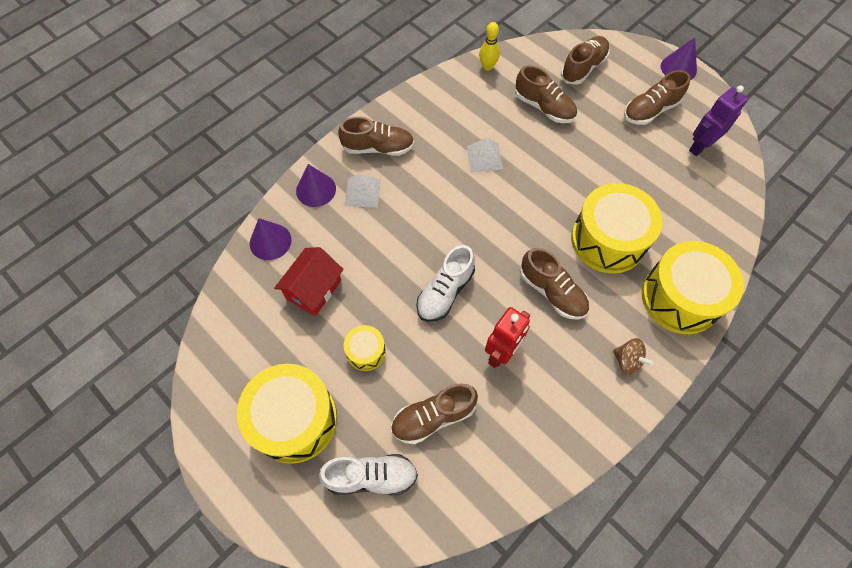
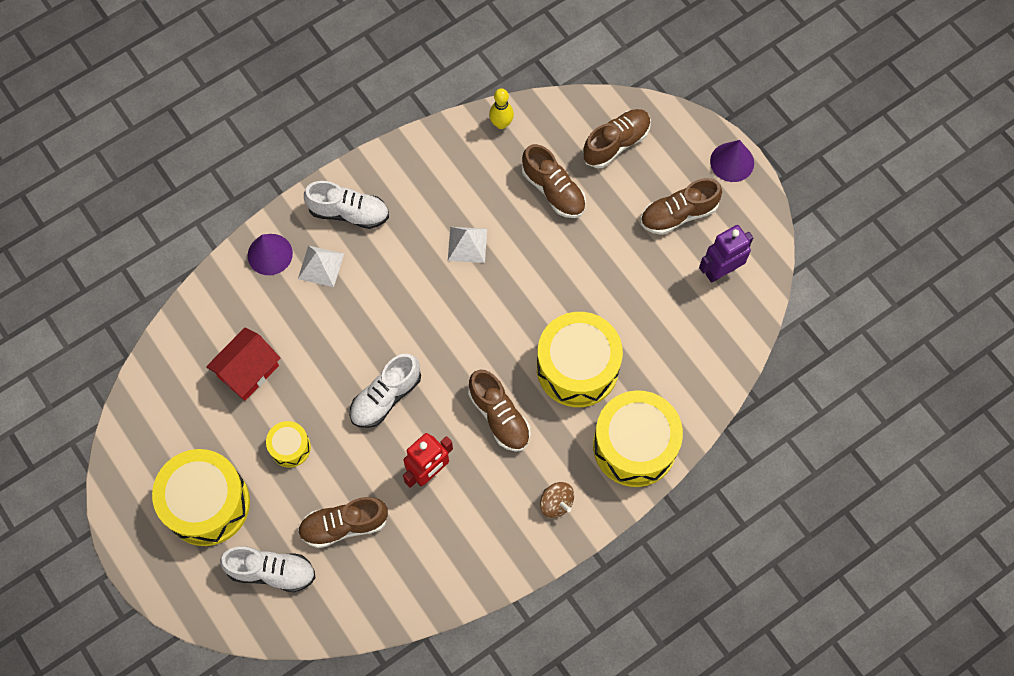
camera: 10 degrees right, 5 degrees up
purple cone [250,218,291,260] -> none
brown shoe [338,117,414,156] -> white shoe [304,181,389,229]

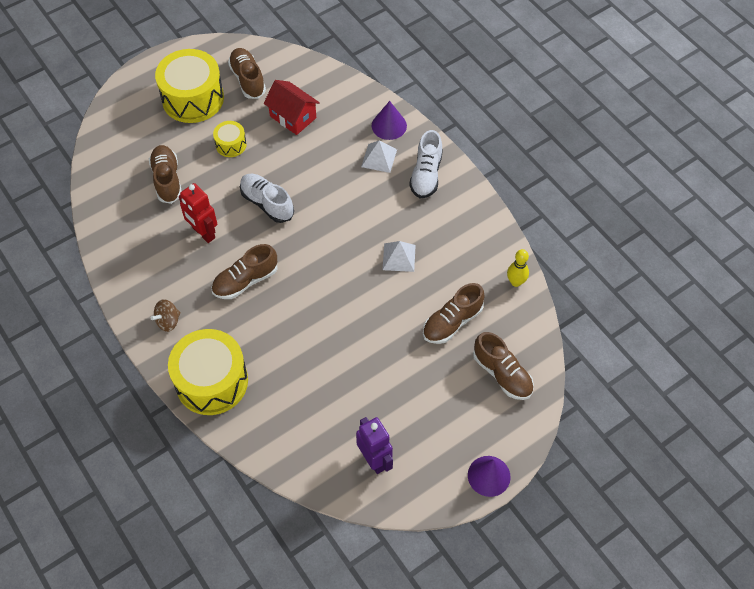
camera: 90 degrees right, 10 degrees down
white shoe [220,546,315,592] -> none
yellow drum [537,312,623,407] -> none
brown shoe [641,178,722,235] -> brown shoe moved to [228,48,266,99]

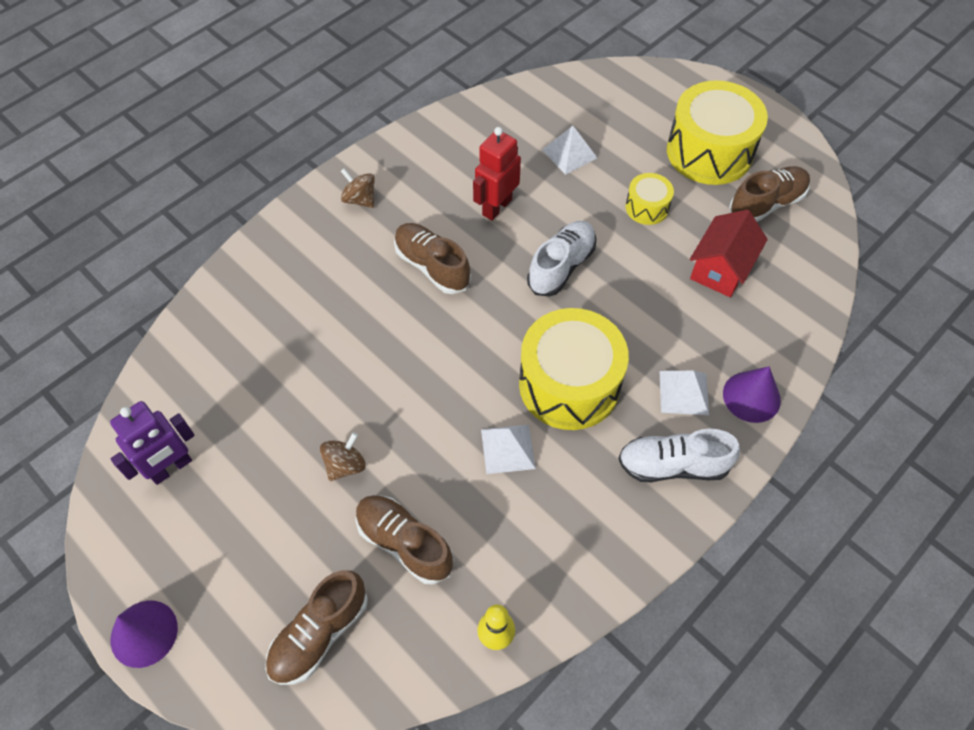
camera: 80 degrees right, 0 degrees up
brown shoe [149,145,182,204] -> white pyramid [542,126,597,175]
yellow drum [168,329,248,415] -> yellow drum moved to [519,308,629,430]
none -> brown spinning top [320,432,366,481]

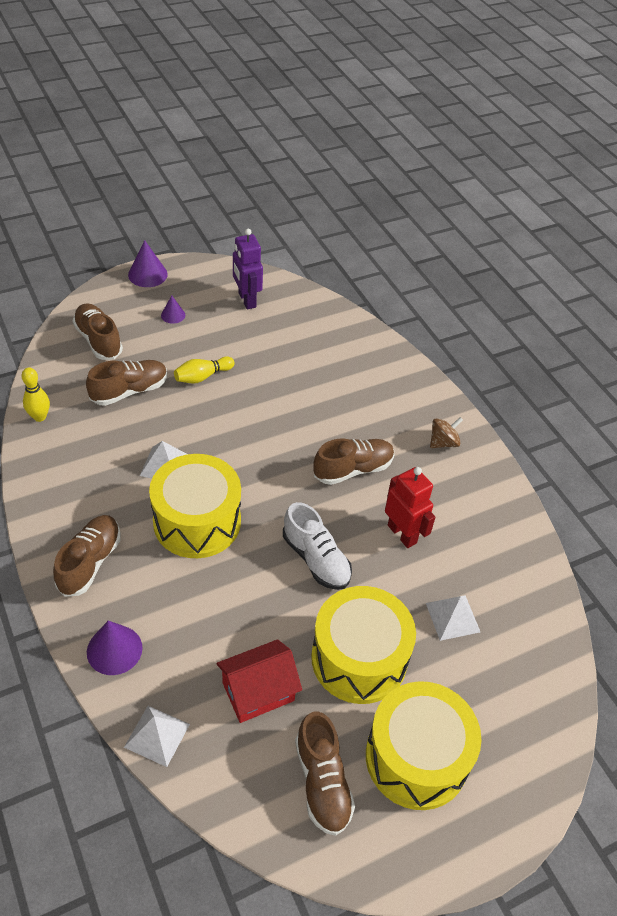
camera: 105 degrees right, 10 degrees down
brown spinning top [320,432,366,481] -> yellow bowling pin [174,356,235,383]
white shoe [618,429,740,482] -> brown shoe [53,515,121,597]
yellow drum [625,173,674,225] -> yellow drum [311,586,416,704], size x2.06
white pyramid [660,371,709,415] -> white pyramid moved to [124,706,190,767]
red house [690,210,768,297] -> red house turned 75 degrees counterclockwise [216,639,302,723]
none -> purple cone [161,295,185,324]

